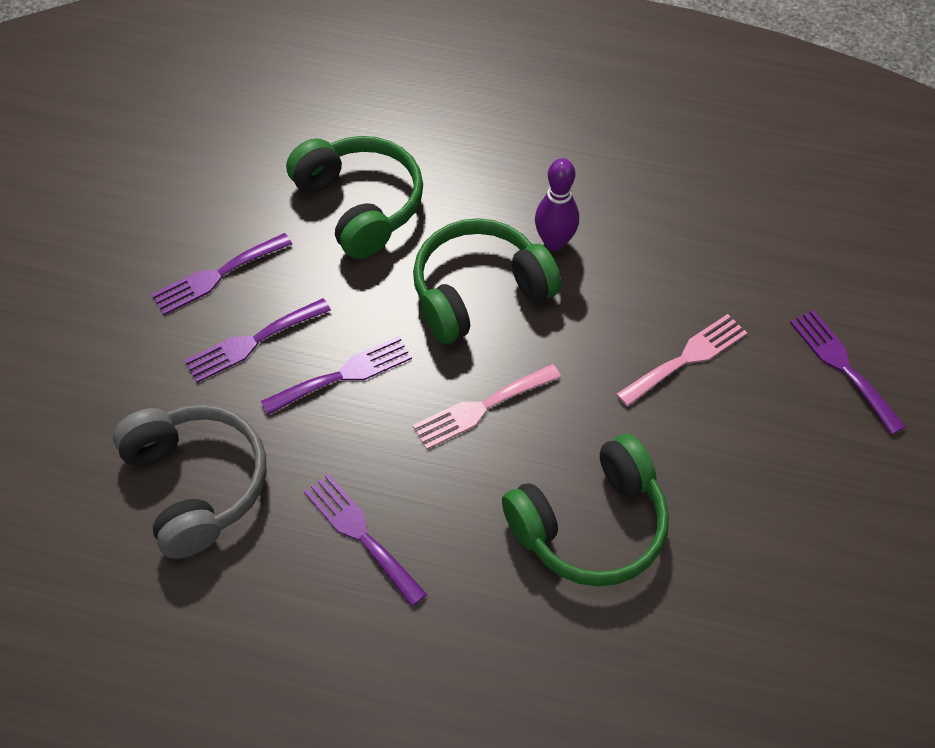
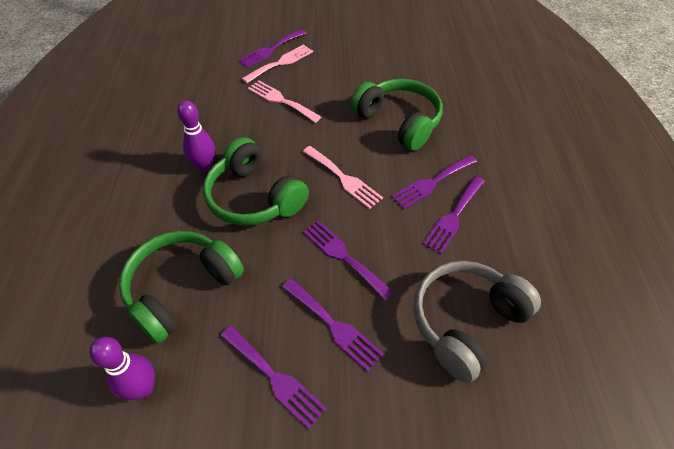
camera: 105 degrees left, 5 degrees down
none -> purple bowling pin [89,337,155,400]
none -> pink fork [242,44,313,83]
none -> purple fork [391,155,477,209]

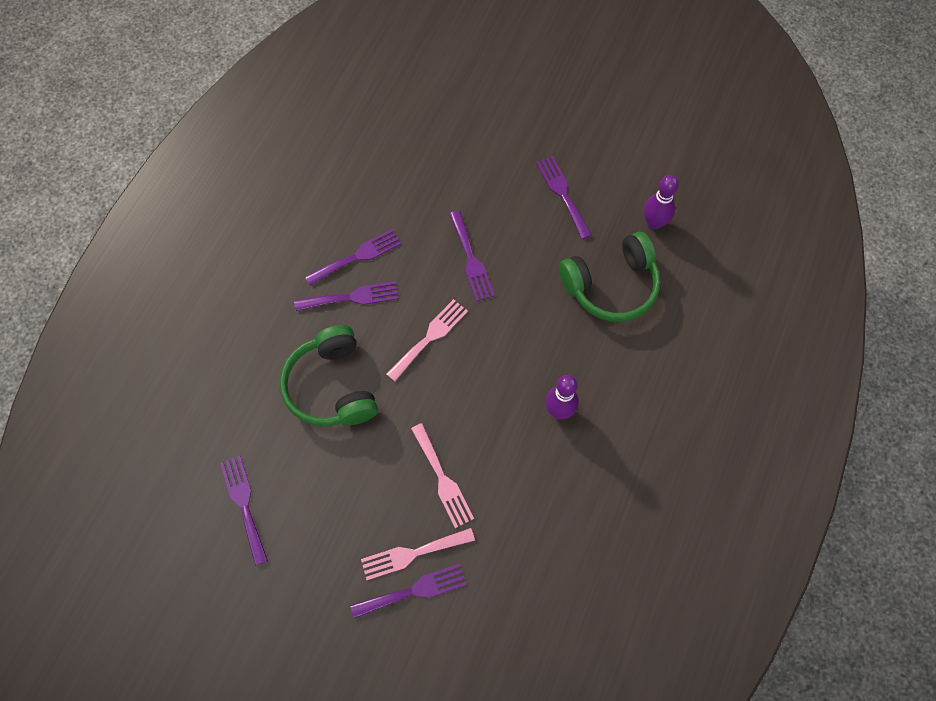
camera: 155 degrees left, 15 degrees up
green headphones [203,137,309,226] -> none
purple fork [282,279,384,372] -> purple fork moved to [220,456,268,566]
pink fork [303,146,383,209] -> pink fork turned 60 degrees clockwise [387,299,468,381]
grey headphones [413,261,541,383] -> none

